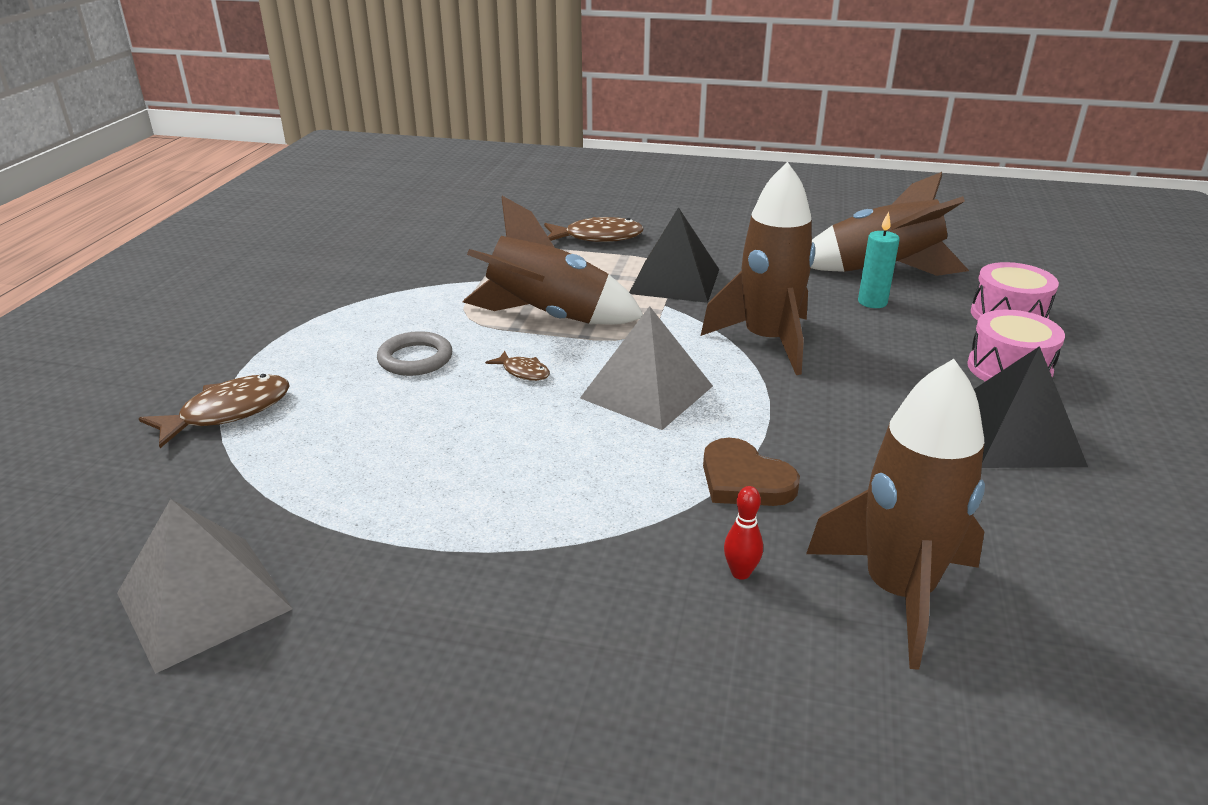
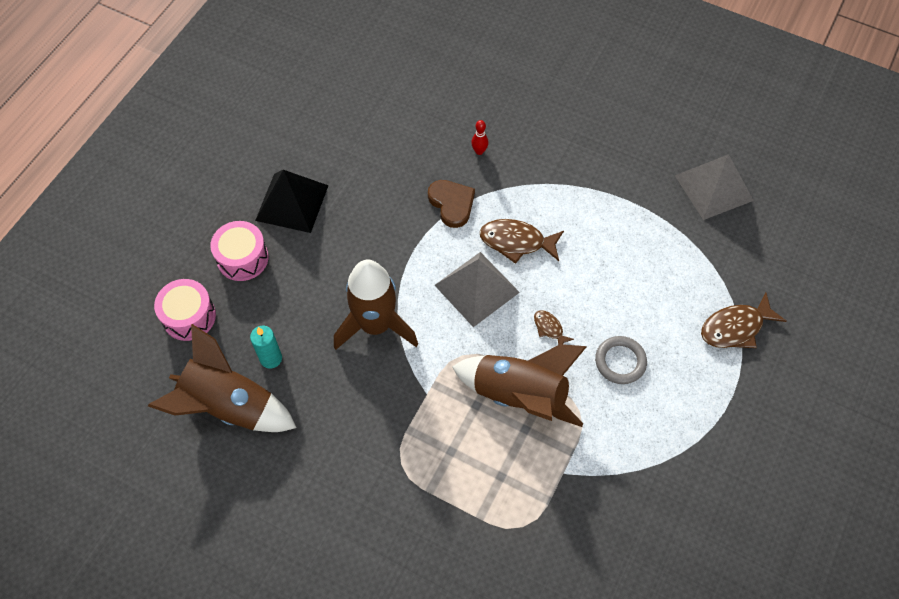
camera: 165 degrees left, 30 degrees up
brown fish [544,217,644,242] -> brown fish moved to [480,219,564,264]
black pyramid [629,207,719,303] -> none
brown rocket [806,359,985,670] -> none

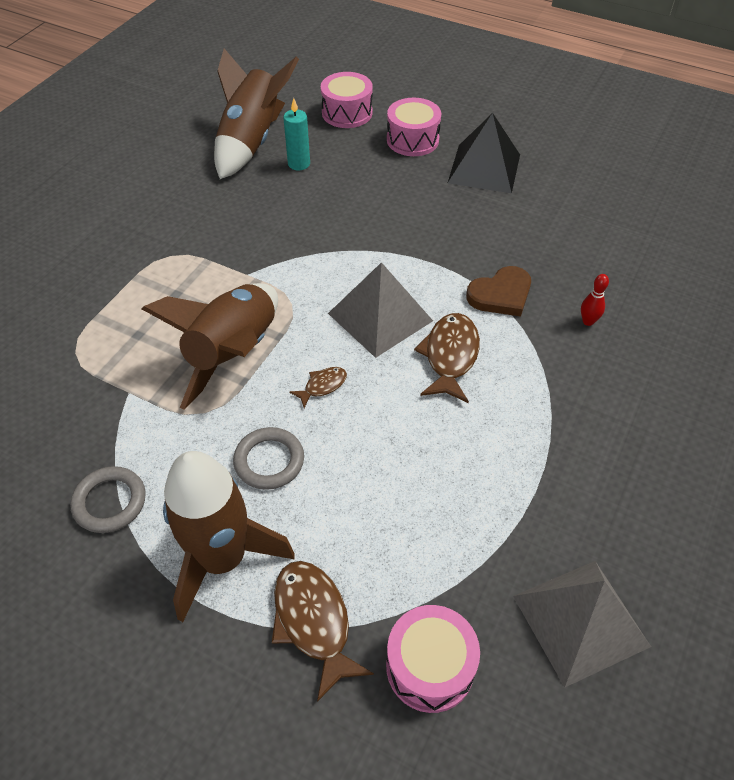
camera: 90 degrees right, 10 degrees down
brown rocket [334,260,418,350] -> brown rocket moved to [163,451,295,622]
none -> grey ring [70,466,146,533]
none -> pink drum [386,605,480,713]

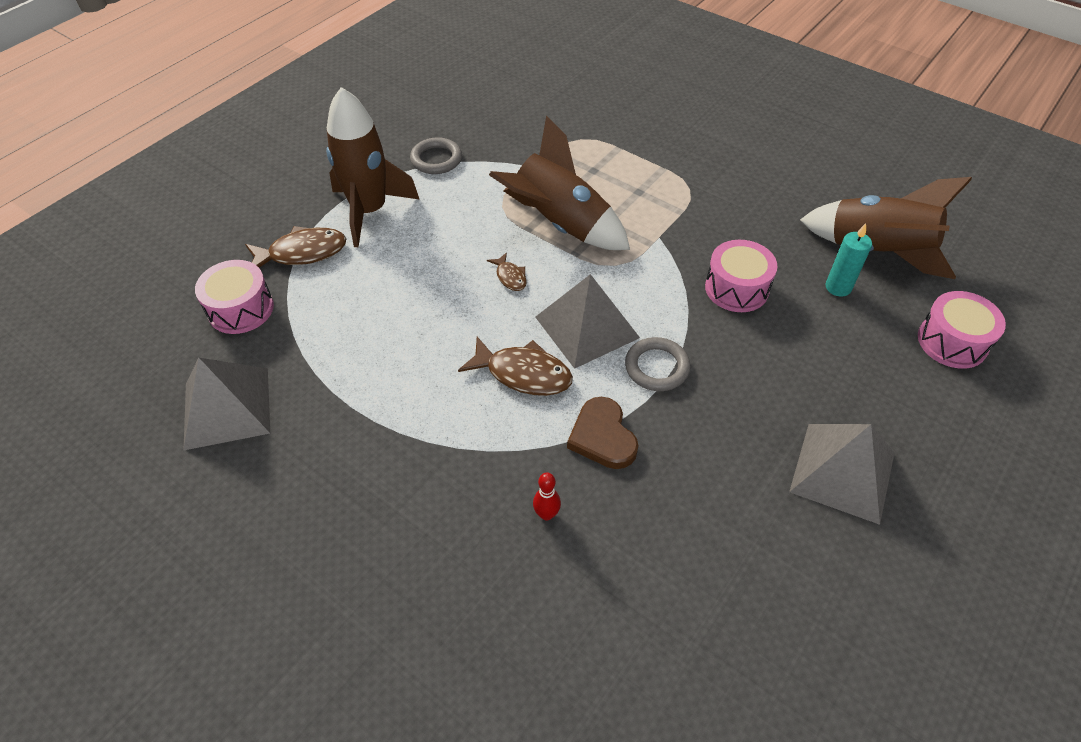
camera: 100 degrees right, 0 degrees up
grey ring [233,427,304,490] -> grey ring moved to [625,337,691,391]
pink drum [387,98,441,156] -> pink drum moved to [705,240,778,312]
black pyramid [448,113,520,193] -> grey pyramid [789,424,894,525]

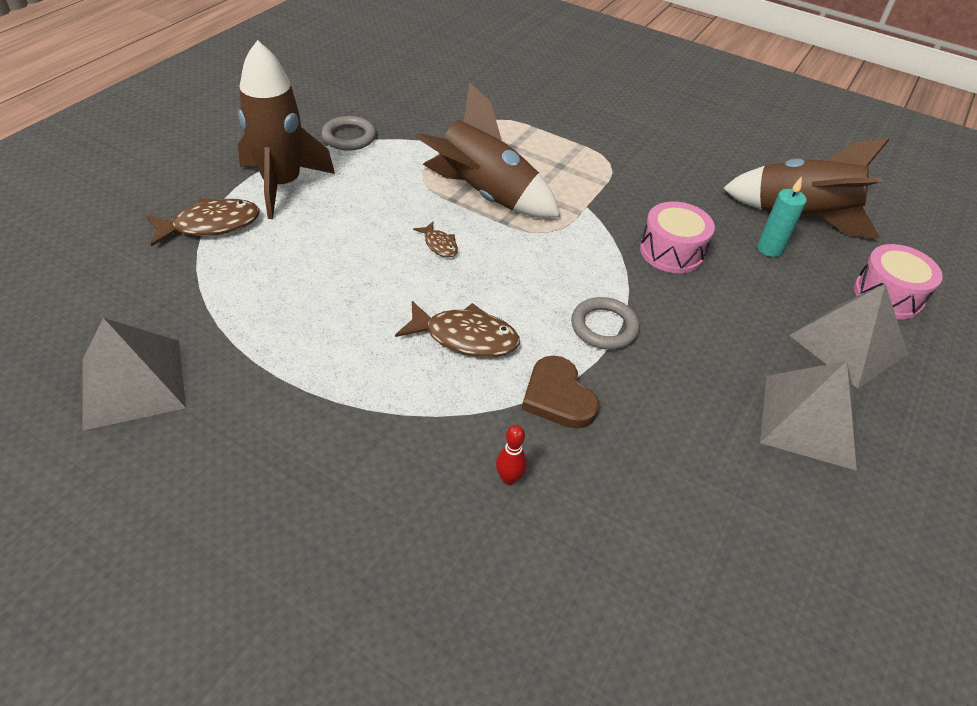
camera: 10 degrees left, 5 degrees down
pink drum [195,260,274,334] -> none
grey pyramid [535,274,640,369] -> grey pyramid moved to [789,284,908,389]

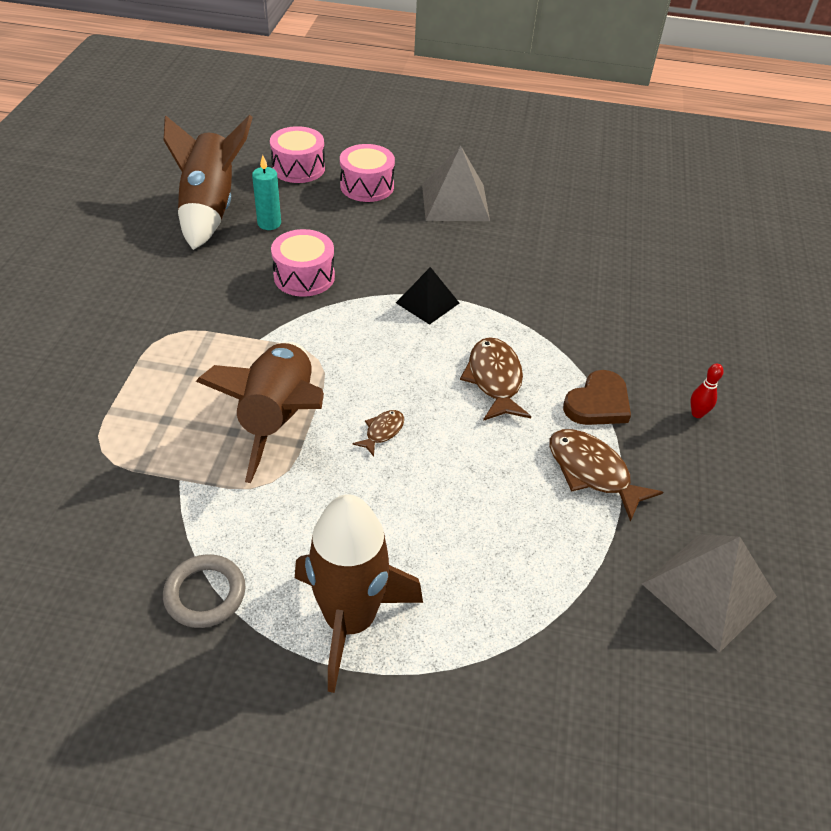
camera: 110 degrees left, 0 degrees up
brown fish [146,198,260,247] -> brown fish moved to [549,429,663,522]
red bowling pin [496,425,527,485] -> red bowling pin moved to [690,363,724,418]
brown heart [522,356,599,429] -> brown heart moved to [563,370,631,425]
grey ring [571,297,640,350] -> black pyramid [396,267,459,325]
grey pyramid [789,284,908,389] -> pink drum [340,144,395,202]

